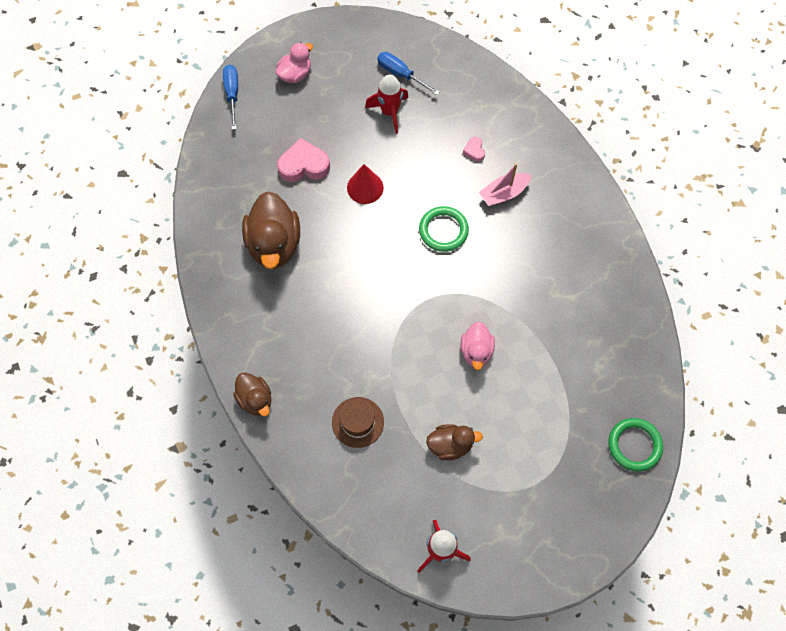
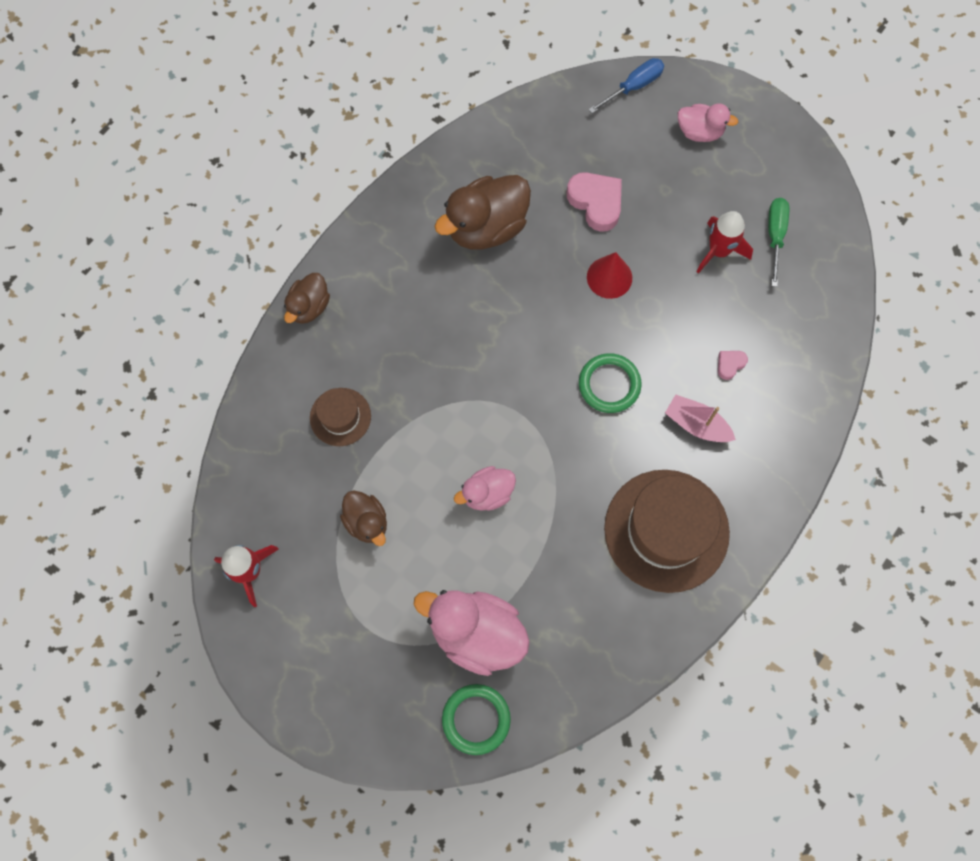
camera: 60 degrees right, 5 degrees up
blue screwdriver [377,52,440,95] -> green screwdriver [768,198,789,287]
none -> pink duck [414,590,530,676]
none -> brown hat [604,470,730,593]

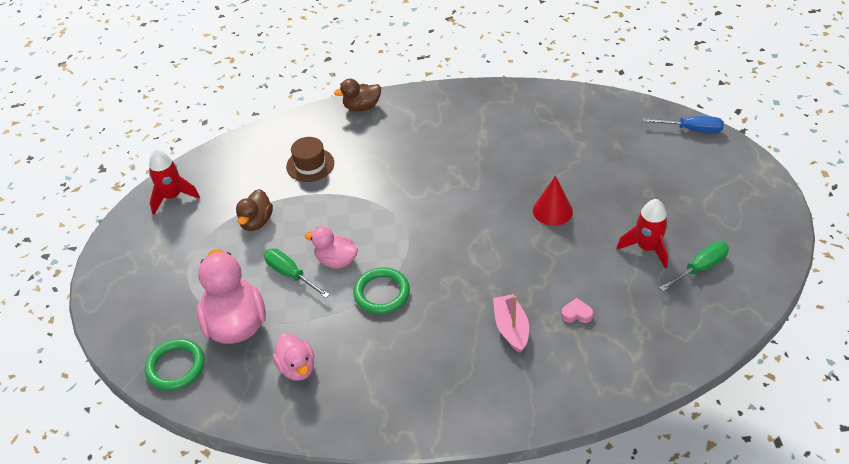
camera: 50 degrees right, 25 degrees down
brown duck [434,175,531,250] -> none
pink heart [567,172,622,232] -> none
green ring [579,353,641,413] -> green ring moved to [353,267,410,314]
brown hat [604,470,730,593] -> none
pink duck [678,103,738,142] -> pink duck moved to [273,333,314,381]
none -> green screwdriver [264,248,330,298]

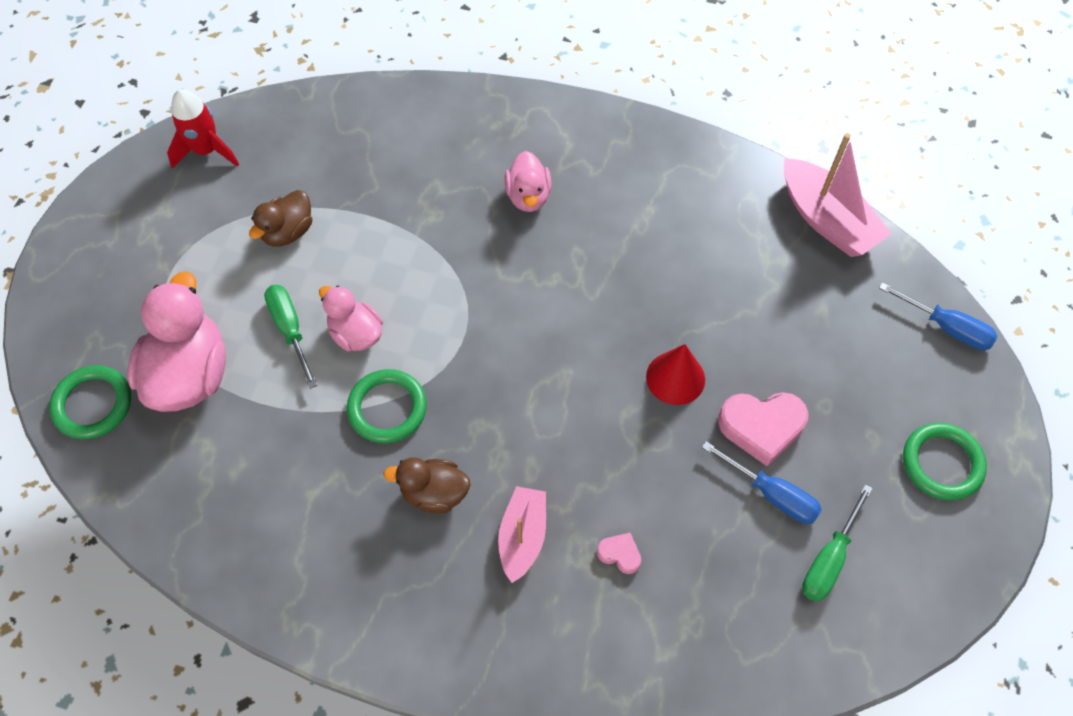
camera: 20 degrees right, 15 degrees up
pink duck [273,333,314,381] -> pink duck moved to [504,151,552,212]
brown hat [286,137,334,182] -> none
brown duck [334,79,381,111] -> brown duck moved to [383,457,470,514]
red rocket [617,199,668,269] -> blue screwdriver [702,441,822,524]
green screwdriver [659,242,729,292] -> green screwdriver turned 135 degrees clockwise [802,484,873,602]
none -> pink heart [718,392,809,466]
none -> pink boat [784,133,892,257]
none -> green ring [903,423,987,500]

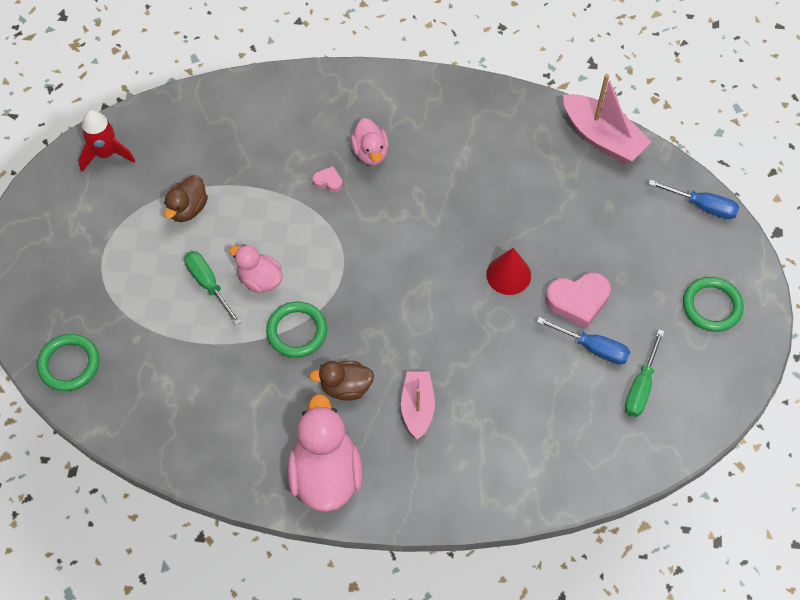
camera: 10 degrees left, 0 degrees up
pink duck [127,271,226,412] -> pink duck moved to [287,394,362,512]
pink heart [597,533,641,574] -> pink heart moved to [312,166,343,192]

